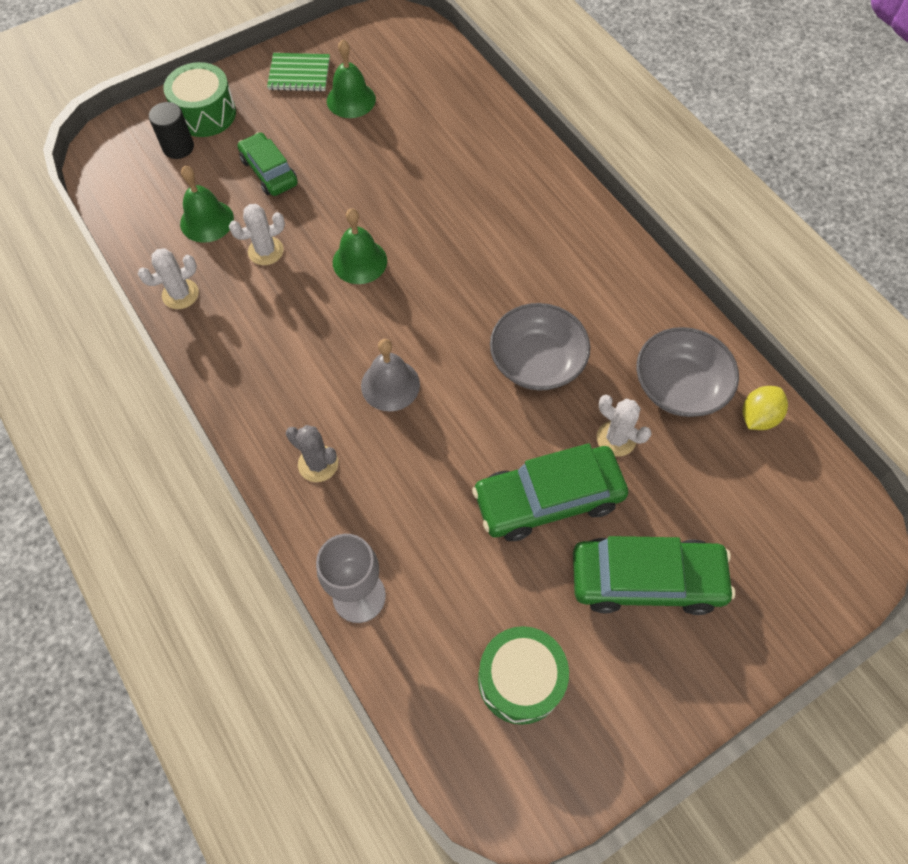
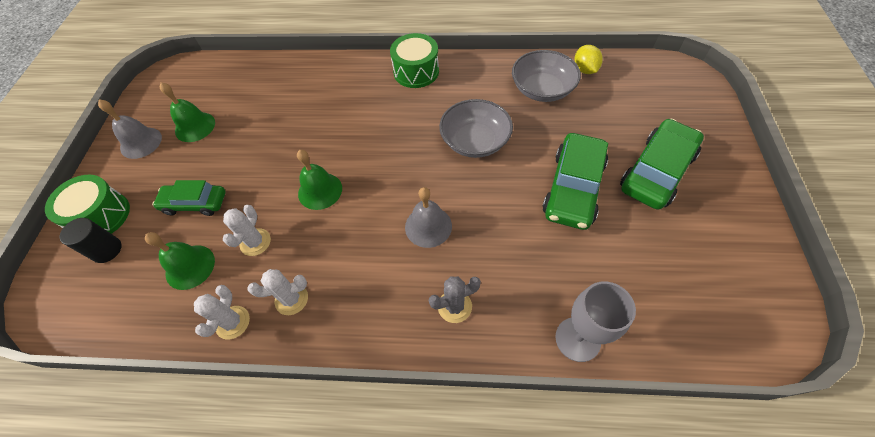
camera: 50 degrees left, 5 degrees down
green notebook [267,53,330,92] -> grey bell [98,100,162,159]
green drum [478,626,569,725] -> green drum moved to [390,33,439,88]
white cactus [597,395,652,456] -> white cactus moved to [247,269,308,315]

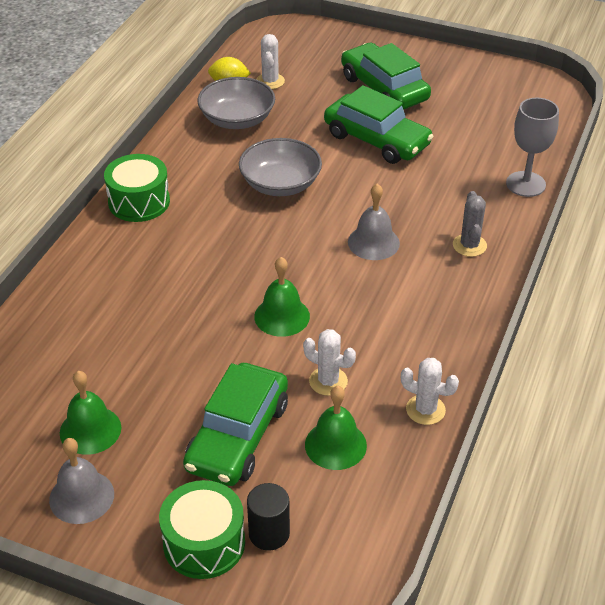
camera: 75 degrees left, 15 degrees down
green car [152,180,226,216] -> green car [183,363,288,486], size x1.58
white cactus [247,269,308,315] -> white cactus moved to [256,34,285,89]

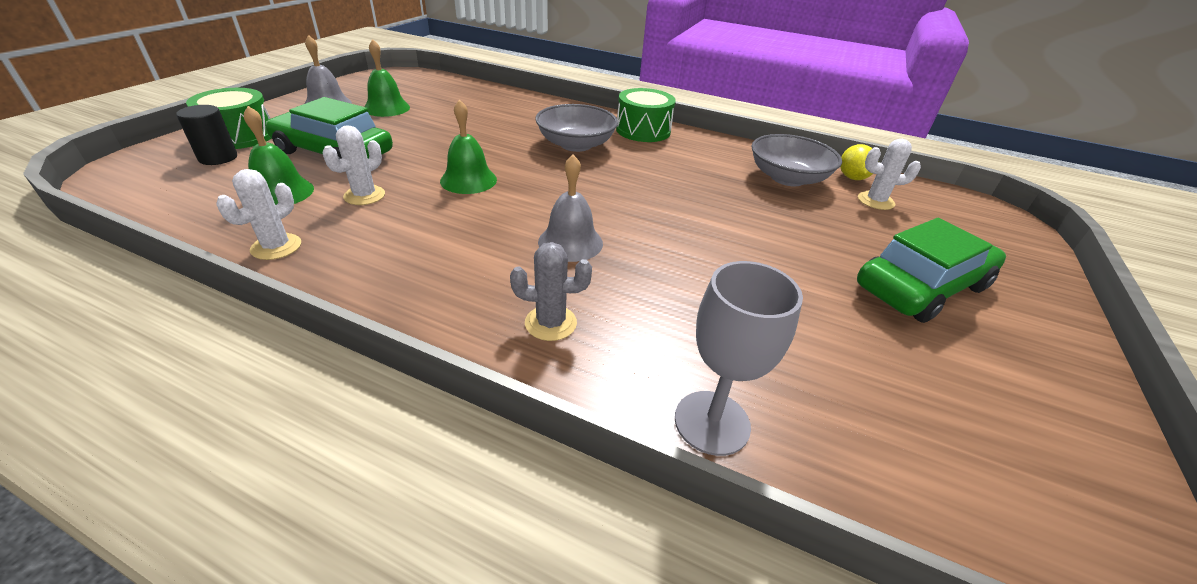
camera: 90 degrees right, 5 degrees down
grey bowl [239,138,322,196] -> grey bowl moved to [535,104,618,152]
green car [324,85,434,164] -> none

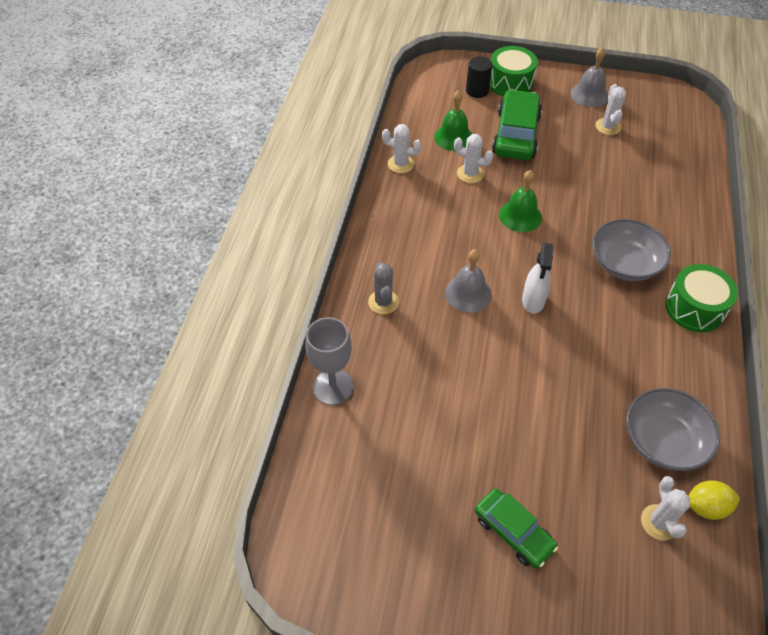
camera: 80 degrees right, 15 degrees up
green bell [365,39,410,117] -> white cactus [595,84,626,135]
green car [857,218,1006,323] -> green car [475,488,558,568], size x0.63
none -> white spray bottle [522,243,553,314]

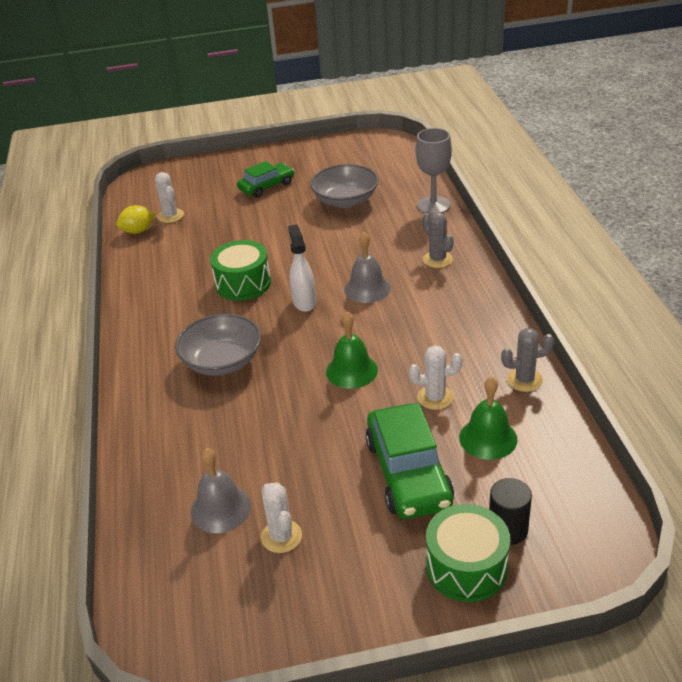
camera: 160 degrees right, 15 degrees down
white cactus [382,124,421,173] -> grey cactus [501,328,554,392]
green car [475,488,558,568] -> green car turned 120 degrees clockwise [237,161,295,198]
grey bell [571,47,608,107] -> grey bell moved to [191,448,251,533]
grey bowl [626,388,720,471] -> grey bowl moved to [310,164,378,208]
green drum [665,264,738,332] -> green drum moved to [210,240,271,301]

